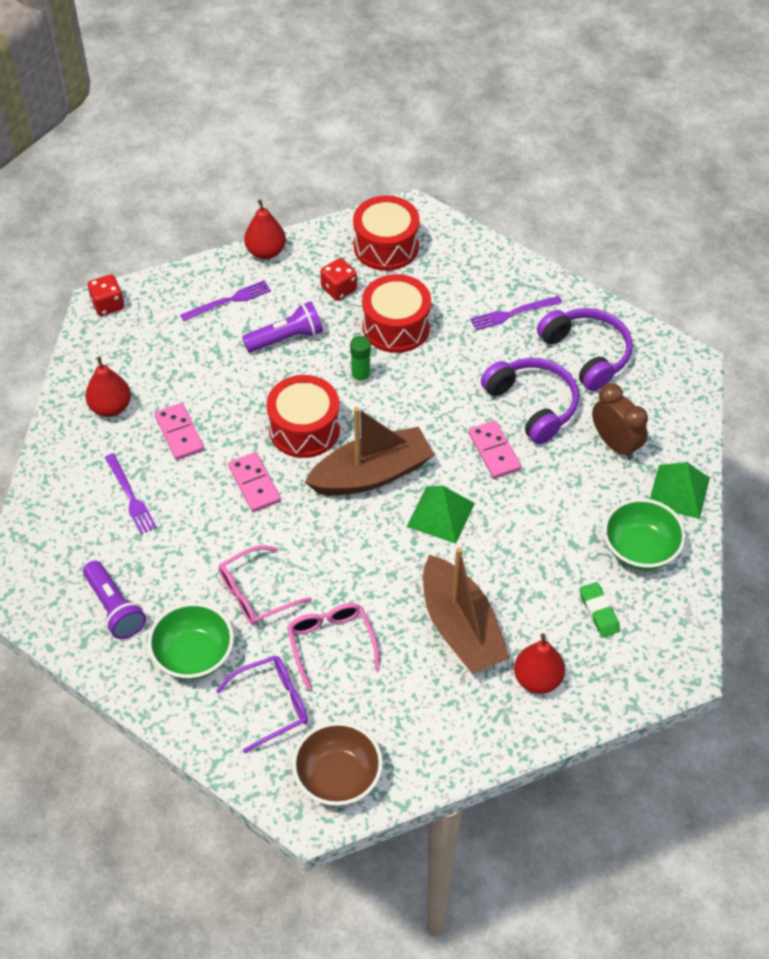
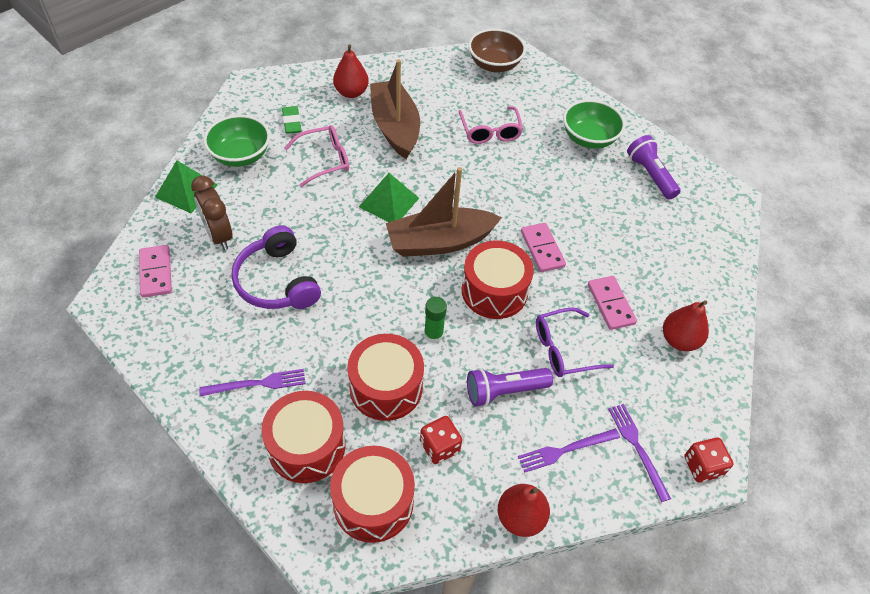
camera: 175 degrees left, 0 degrees up
purple fork [105,453,157,535] -> purple fork moved to [608,404,671,502]
purple glasses [216,656,308,753] -> purple glasses moved to [536,307,614,377]
pink glasses [219,545,311,625] -> pink glasses moved to [284,125,349,187]
pink domino [468,420,521,479] -> pink domino moved to [139,245,172,298]
purple headphones [537,308,632,391] -> none
none -> red drum [261,391,346,483]

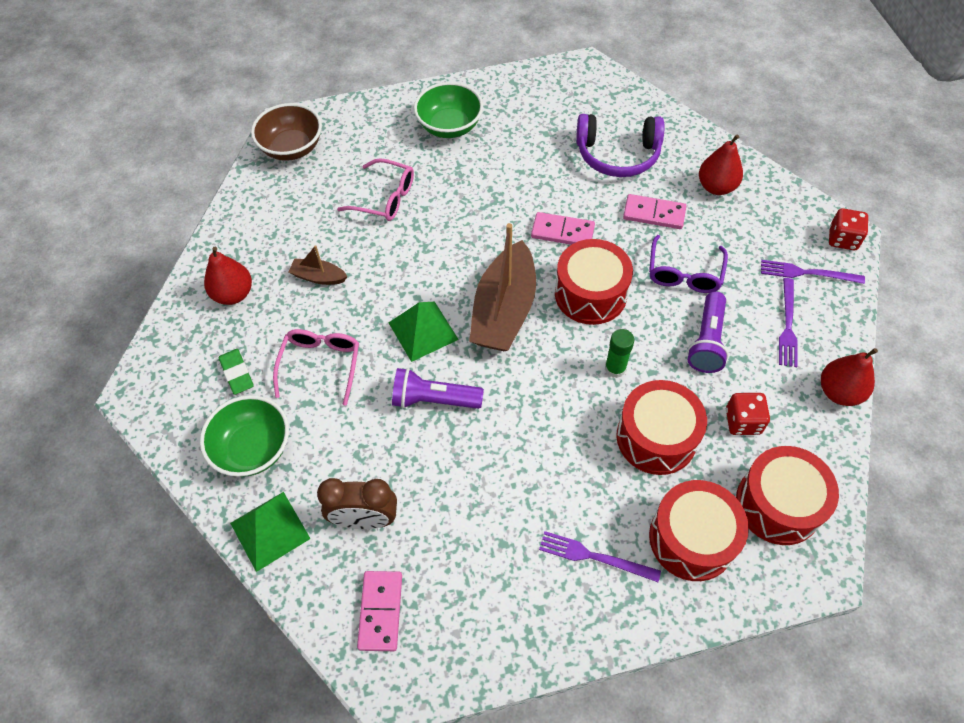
camera: 55 degrees left, 5 degrees up
pink domino [139,245,172,298] -> pink domino turned 75 degrees clockwise [357,571,402,651]
purple fork [199,369,305,396] -> purple fork turned 90 degrees counterclockwise [539,531,661,582]
purple headphones [231,225,321,309] -> purple headphones moved to [576,114,665,177]
green eraser [282,106,301,134] -> green eraser turned 45 degrees clockwise [219,349,253,395]
brown boat [370,59,420,159] -> brown boat [289,245,348,285], size x0.46
purple flashlight [627,135,681,200] -> purple flashlight moved to [392,368,484,409]

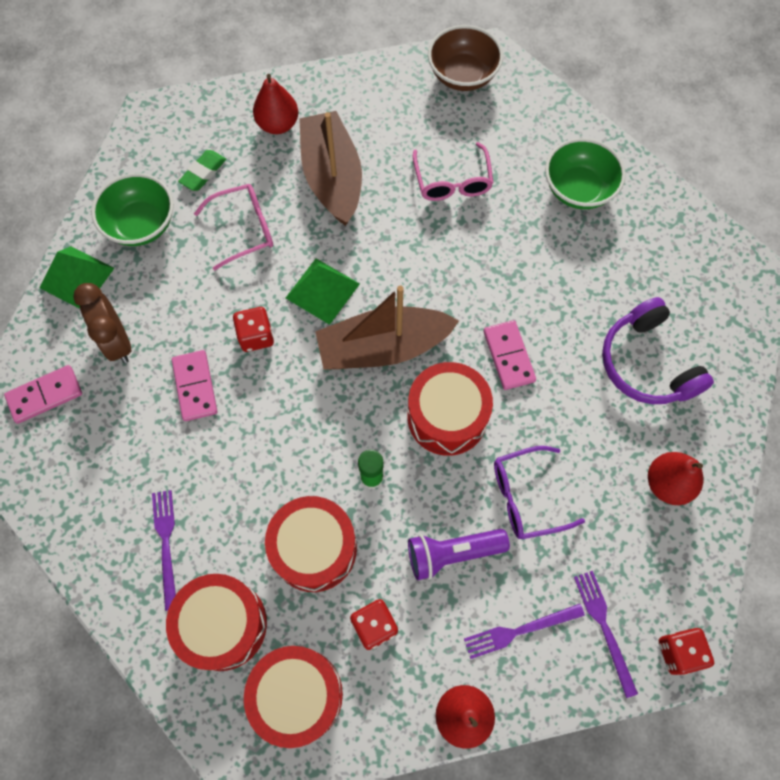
camera: 60 degrees right, 10 degrees up
brown boat [289,245,348,285] -> brown boat [299,111,362,226], size x2.15
purple flashlight [392,368,484,409] -> red dice [233,307,274,352]
pink domino [623,194,686,229] -> pink domino moved to [172,350,218,421]

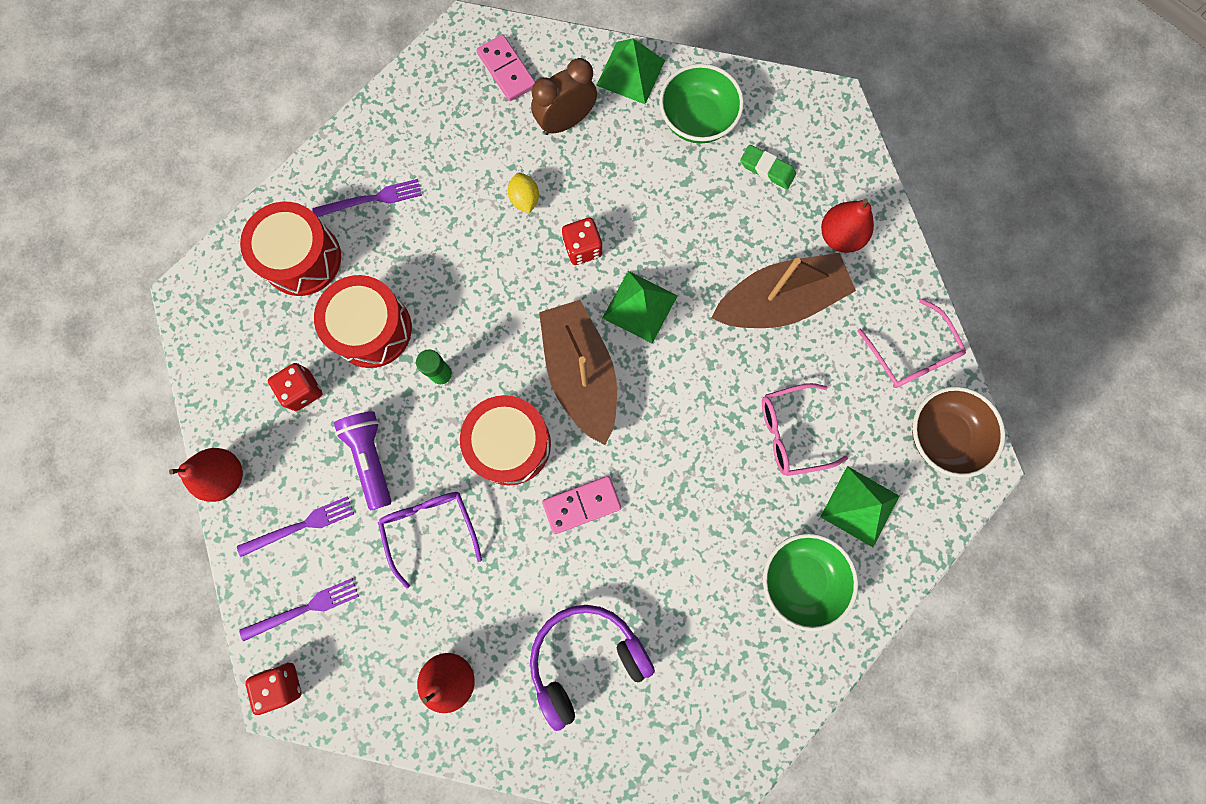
camera: 85 degrees right, 10 degrees up
pink domino [172,350,218,421] -> yellow lemon [508,173,539,213]
pink glasses [194,184,273,271] -> pink glasses moved to [858,299,966,388]
red drum [244,646,343,748] -> none
purple fork [464,604,585,659] -> purple fork turned 90 degrees clockwise [237,496,354,557]
none -> green pyramid [820,466,899,547]

